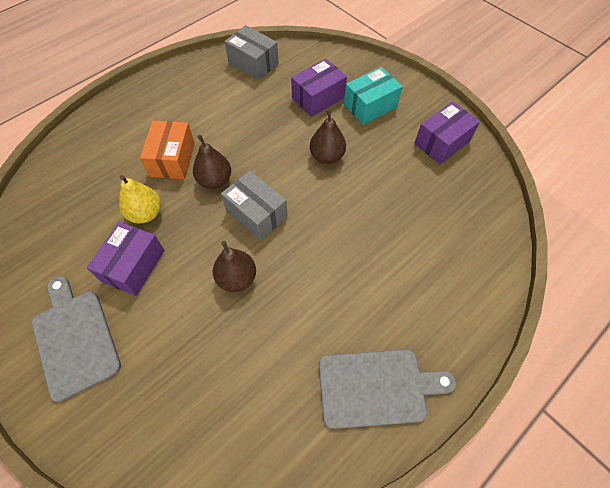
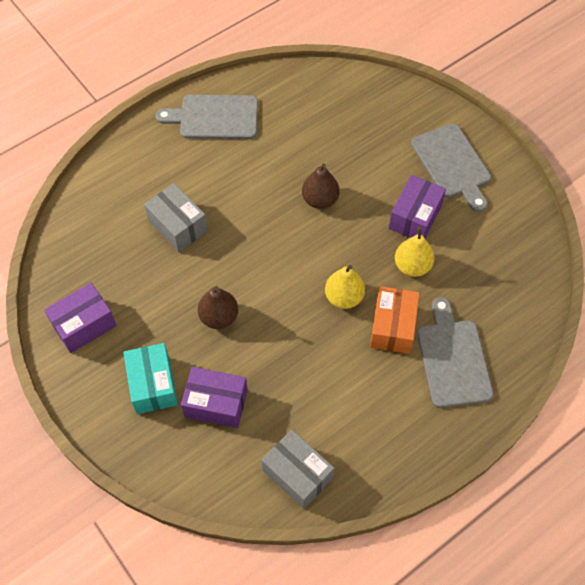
camera: 175 degrees left, 0 degrees up
brown pear [193,135,231,189] -> yellow pear [325,265,365,309]
grey box [221,171,288,241] -> grey box moved to [144,183,208,252]
purple box [291,59,347,117] -> purple box turned 45 degrees clockwise [181,367,248,428]
turquoise box [344,67,403,125] -> turquoise box turned 75 degrees counterclockwise [123,343,178,414]
none -> grey cutting board [417,297,493,408]

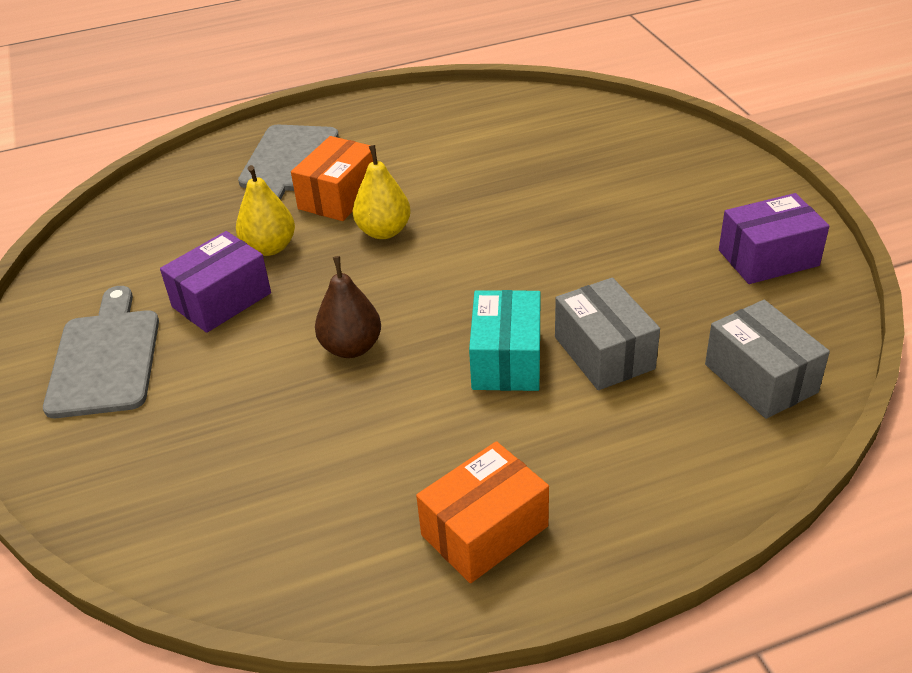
camera: 160 degrees left, 20 degrees down
turquoise box [123,343,178,414] -> turquoise box moved to [469,290,540,391]
grey cutting board [156,95,258,139] -> orange box [416,441,549,583]
purple box [181,367,248,428] -> none
brown pear [198,286,238,329] -> none
grey box [262,430,334,509] -> grey box moved to [705,300,830,419]

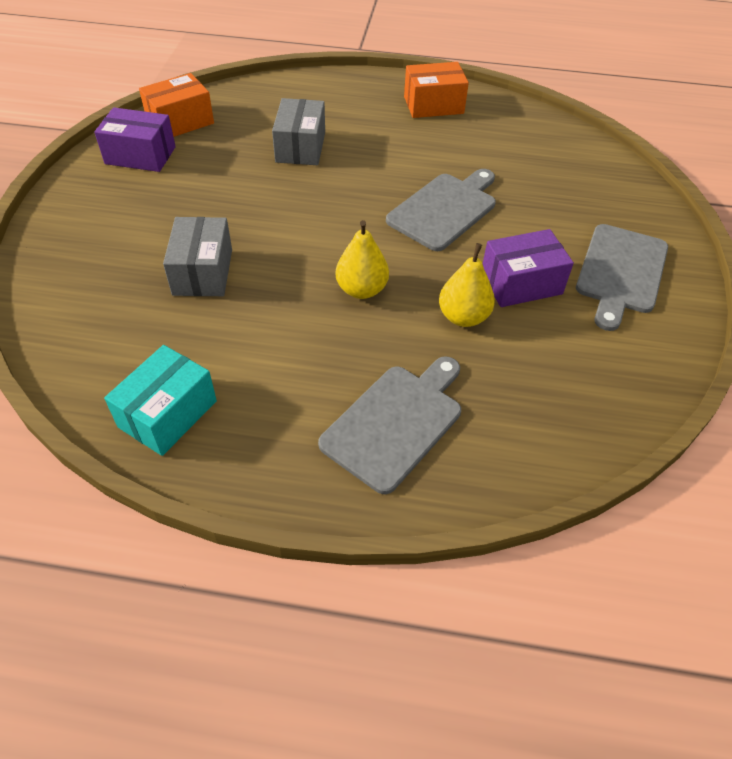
camera: 155 degrees left, 10 degrees up
orange box [291,136,373,221] -> orange box moved to [139,73,214,137]
brown pear [315,256,381,358] -> grey cutting board [386,169,496,251]
turquoise box [469,290,540,391] -> turquoise box moved to [104,345,217,456]
grey box [705,300,830,419] -> grey box moved to [163,217,232,296]

